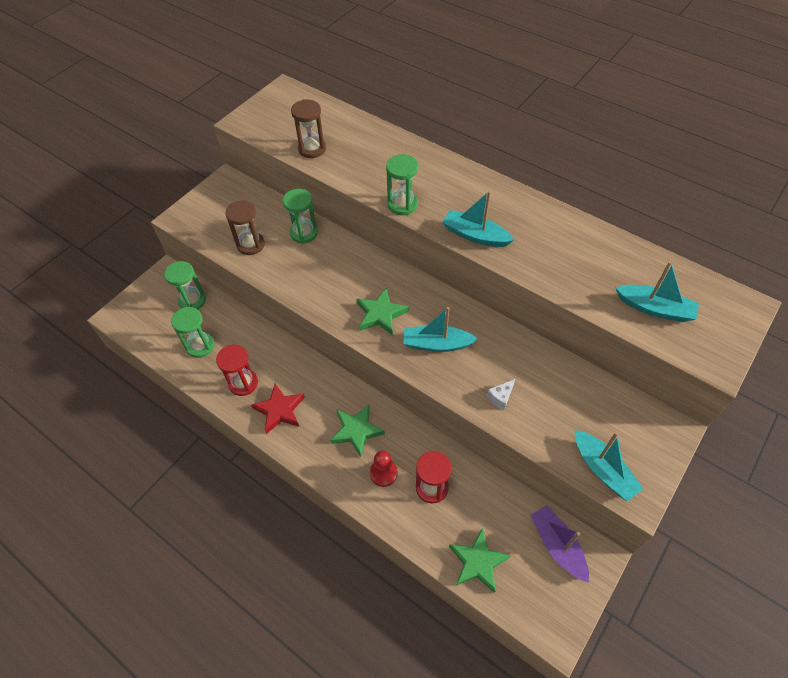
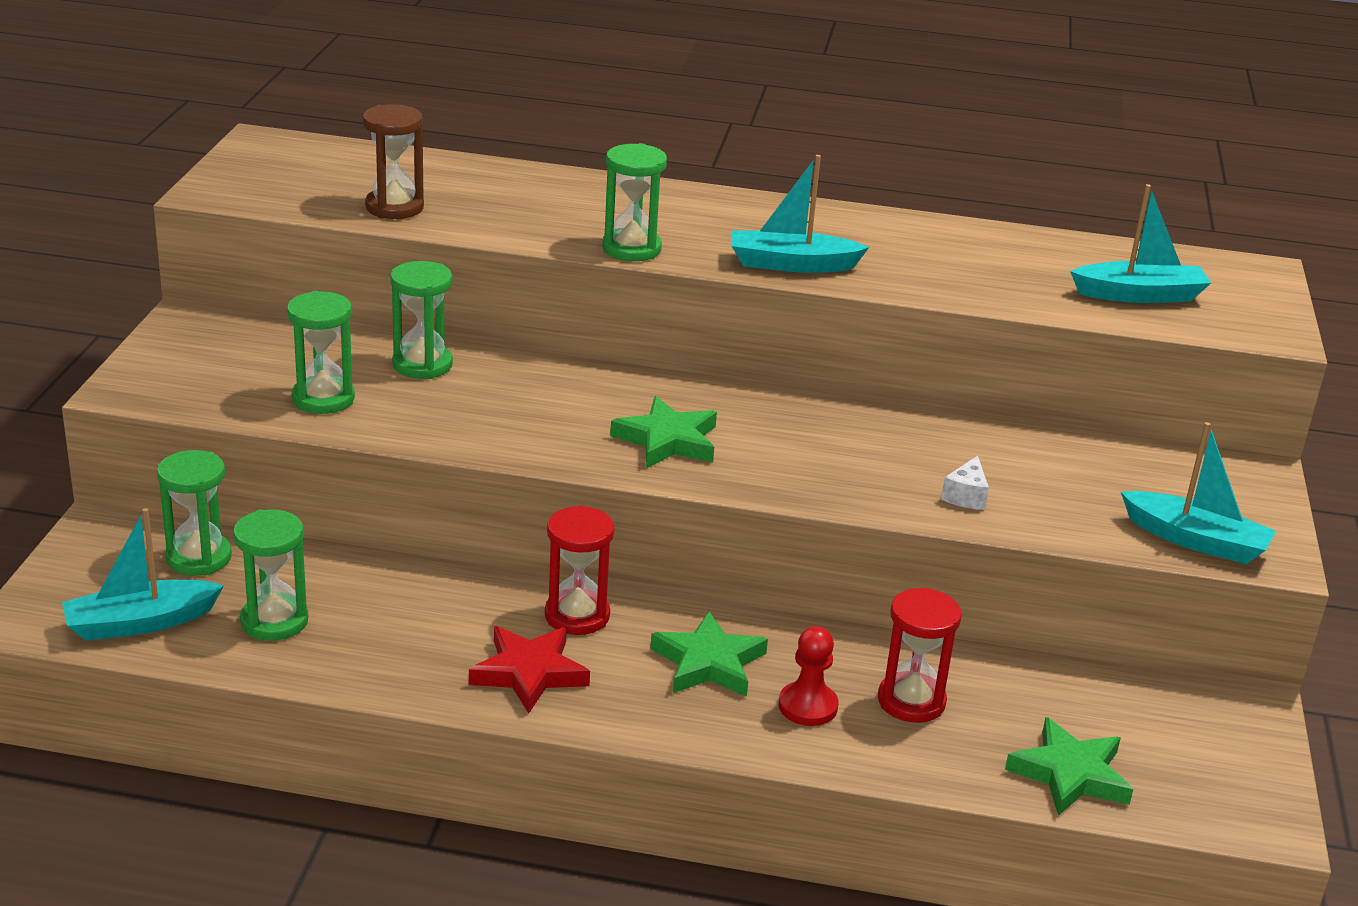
camera: 30 degrees left, 25 degrees down
red hourglass [216,345,258,396] -> red hourglass moved to [545,505,615,635]
brown hourglass [225,200,265,255] -> green hourglass [287,291,355,414]
turquoise boat [403,307,478,352] -> turquoise boat moved to [62,508,224,641]
purple boat [530,505,589,583] -> none

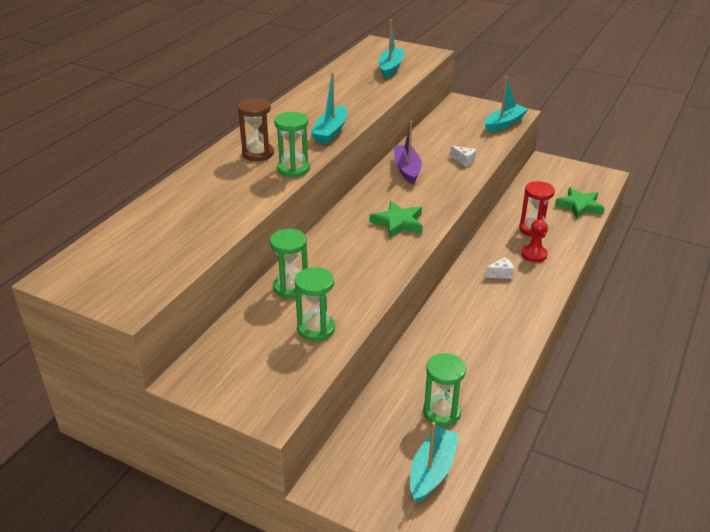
camera: 70 degrees left, 5 degrees up
turquoise boat [62,508,224,641] -> turquoise boat turned 150 degrees counterclockwise [410,422,459,503]
green hourglass [157,450,232,576] -> none
brown hourglass [363,104,424,219] -> brown hourglass moved to [238,98,274,161]
red star [469,626,590,713] -> none
red hourglass [545,505,615,635] -> none
green star [650,611,768,697] -> white cheese [485,257,514,279]
none -> purple boat [394,121,422,185]

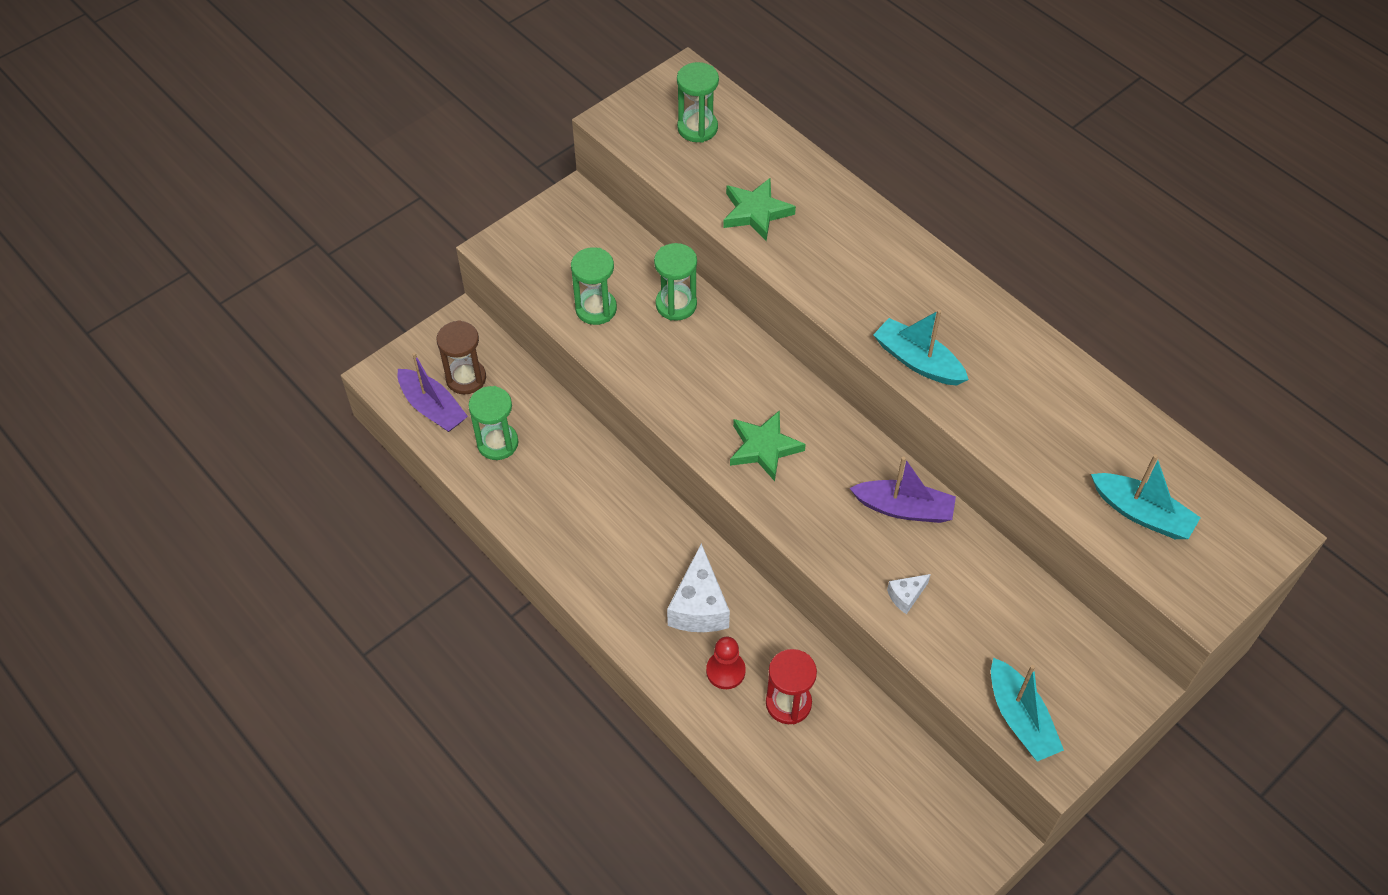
camera: 110 degrees right, 20 degrees up
brown hourglass [238,98,274,161] -> brown hourglass moved to [437,320,486,394]
green hourglass [274,112,310,178] -> green hourglass moved to [677,62,719,143]
turquoise boat [410,422,459,503] -> purple boat [397,353,468,432]
white cheese [485,257,514,279] -> white cheese [667,543,730,632], size x2.00
green star [555,187,605,219] -> green star moved to [723,178,796,241]

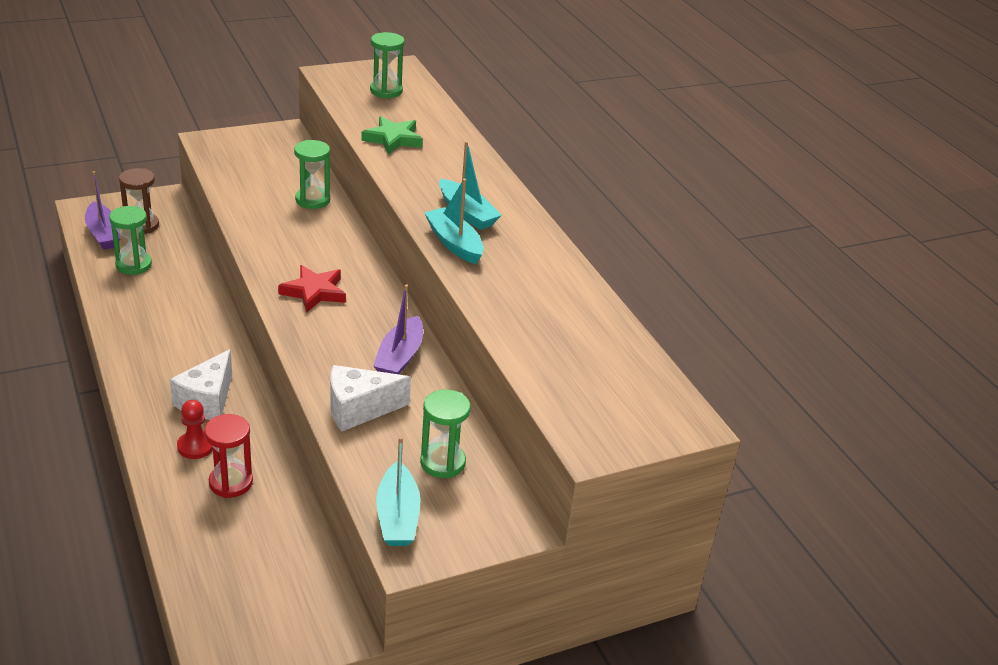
camera: 15 degrees right, 20 degrees down
green hourglass [571,247,617,325] -> green hourglass moved to [420,389,471,478]
green star [730,410,806,481] -> red star [278,265,346,313]
purple boat [850,457,956,523] -> purple boat turned 75 degrees clockwise [373,284,423,374]
white cheese [887,574,931,614] -> white cheese [331,365,411,432], size x2.00
turquoise boat [1091,454,1201,539] -> turquoise boat moved to [439,141,502,230]

